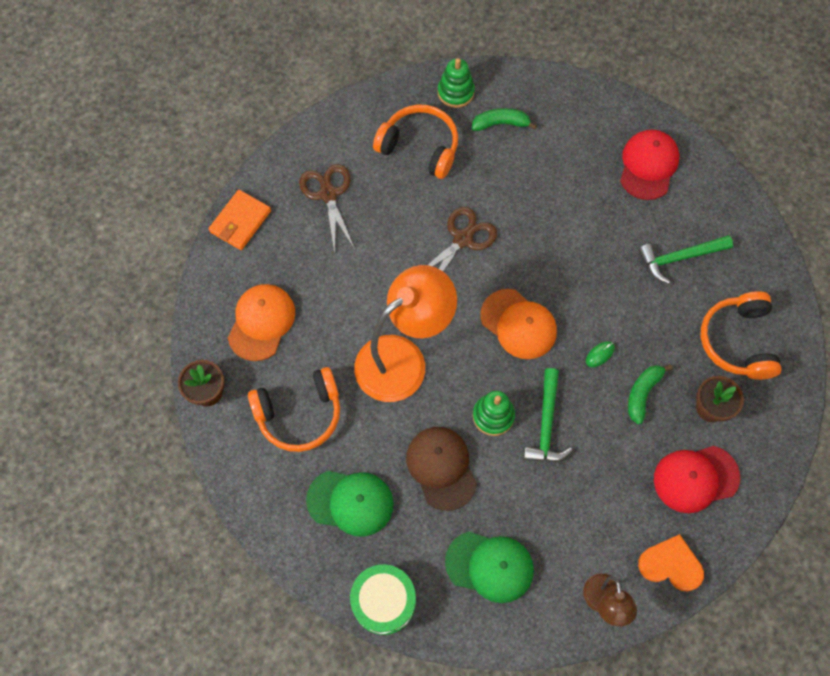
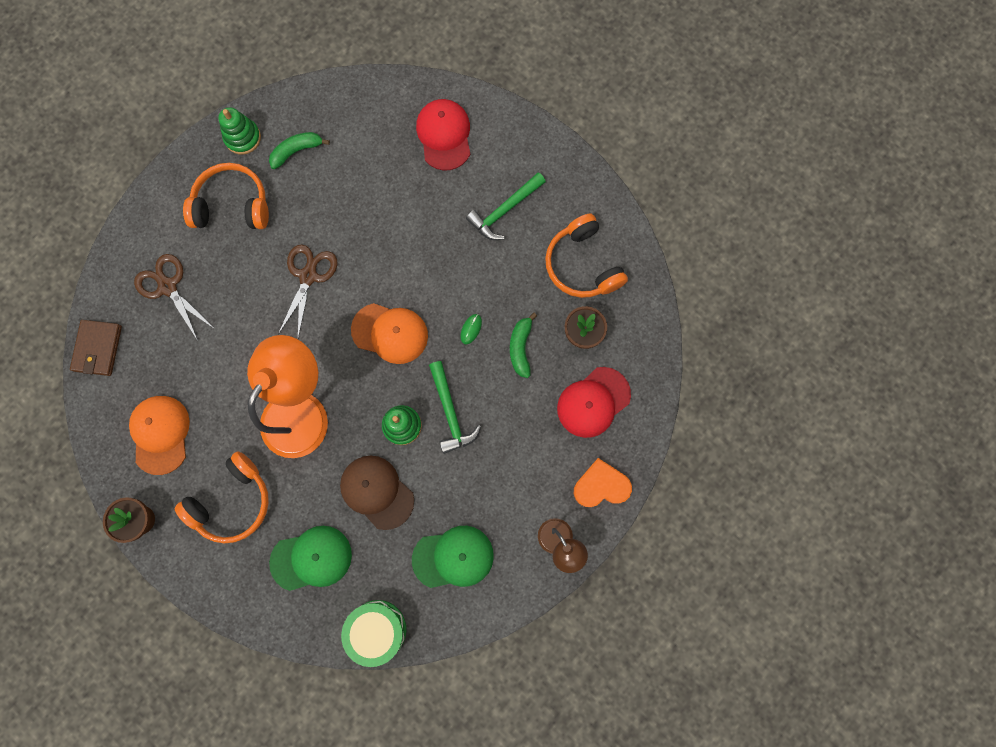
camera: 25 degrees left, 10 degrees up
orange wallet [209,190,271,250] -> brown wallet [70,320,122,376]

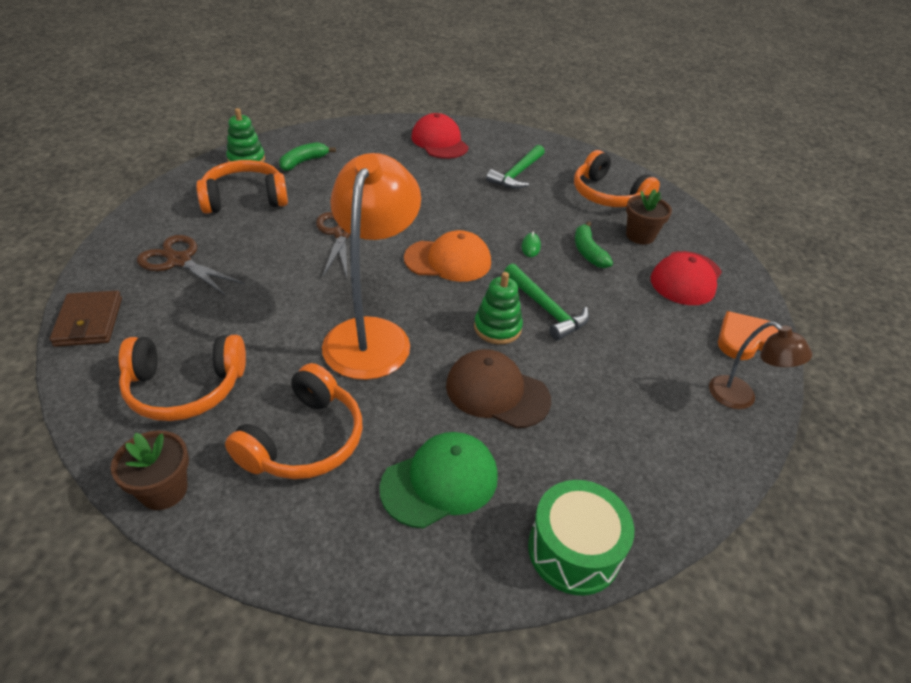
camera: 20 degrees left, 35 degrees down
orange cap [129,396,190,475] -> orange headphones [119,335,246,421]
green cap [412,526,494,588] -> none

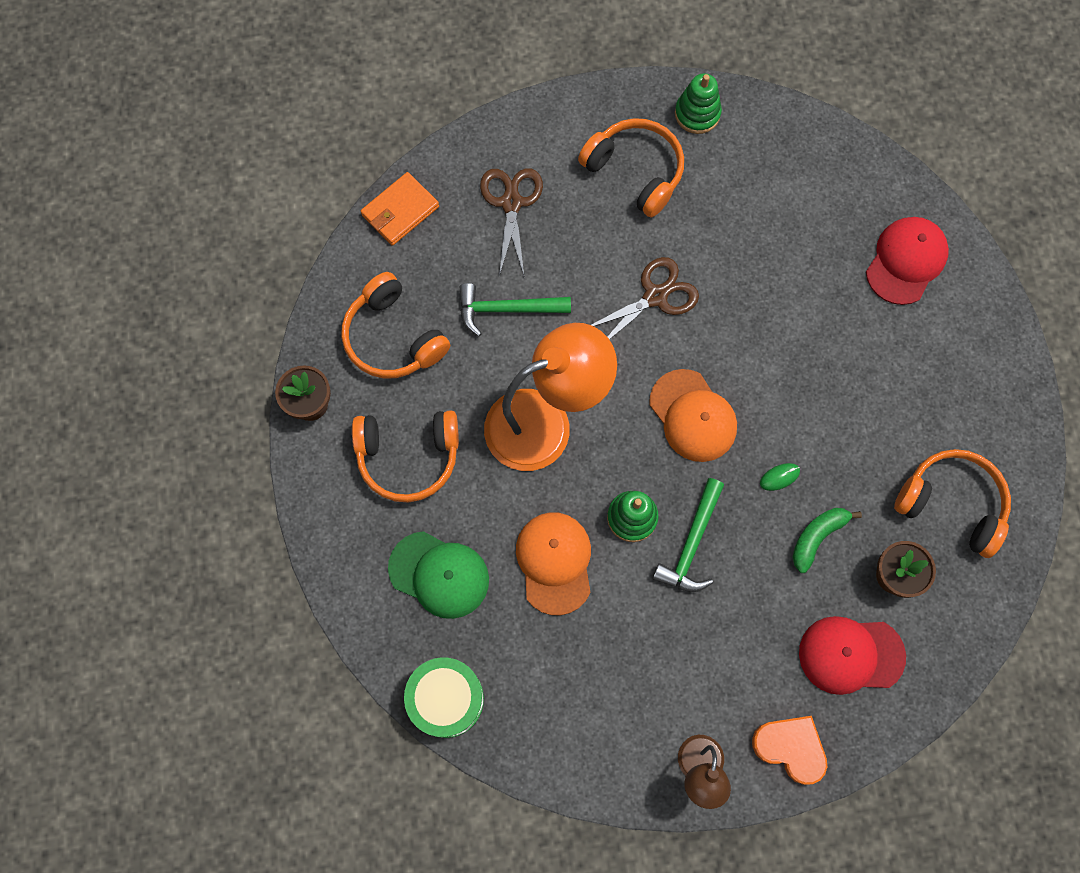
camera: 60 degrees right, 30 degrees up
brown wallet [50,290,122,347] -> orange wallet [361,172,439,246]
green banana [279,142,336,171] -> none
brown cap [446,349,551,428] -> orange cap [516,512,591,616]
green hammer [486,145,545,189] -> green hammer moved to [460,283,571,336]
orange headphones [574,150,660,207] -> orange headphones turned 105 degrees clockwise [894,449,1011,558]

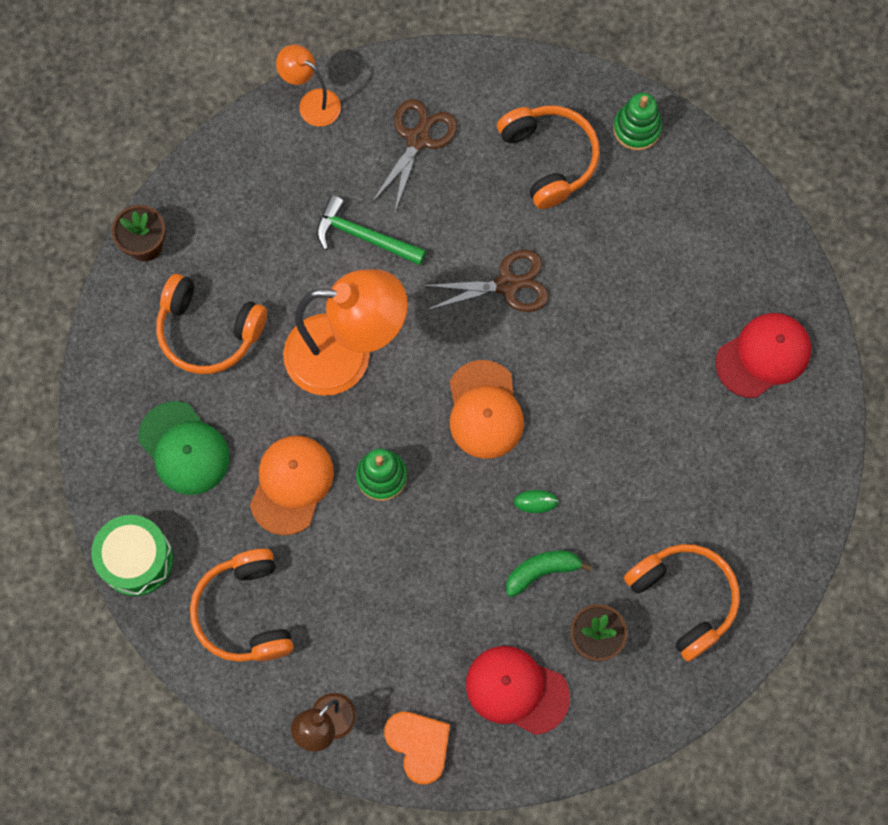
camera: 25 degrees right, 0 degrees up
orange headphones [341,272,450,379] -> orange headphones moved to [190,548,294,662]
orange wallet [361,172,439,246] -> orange lamp [276,45,341,127]
green hammer [652,478,724,592] -> none

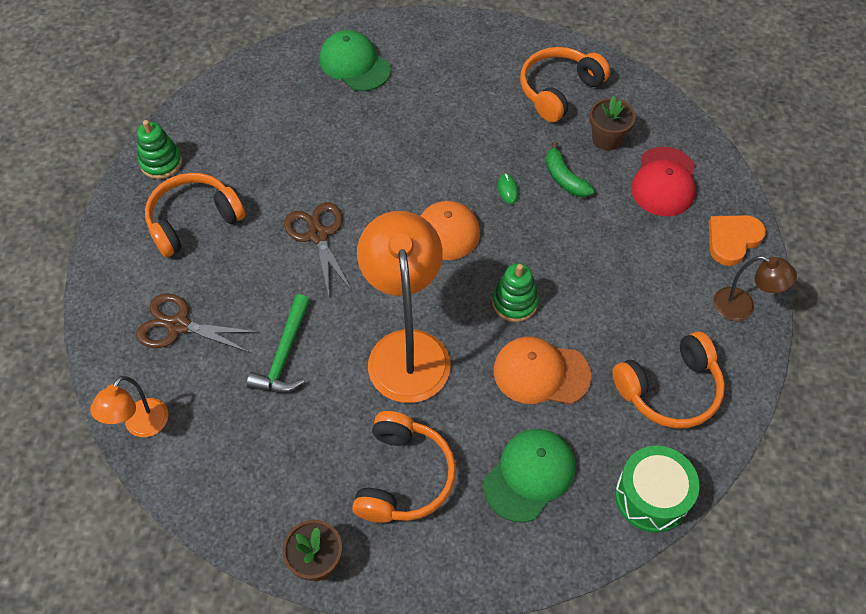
camera: 100 degrees left, 15 degrees down
red cap [715,313,811,398] -> green cap [320,30,391,91]

